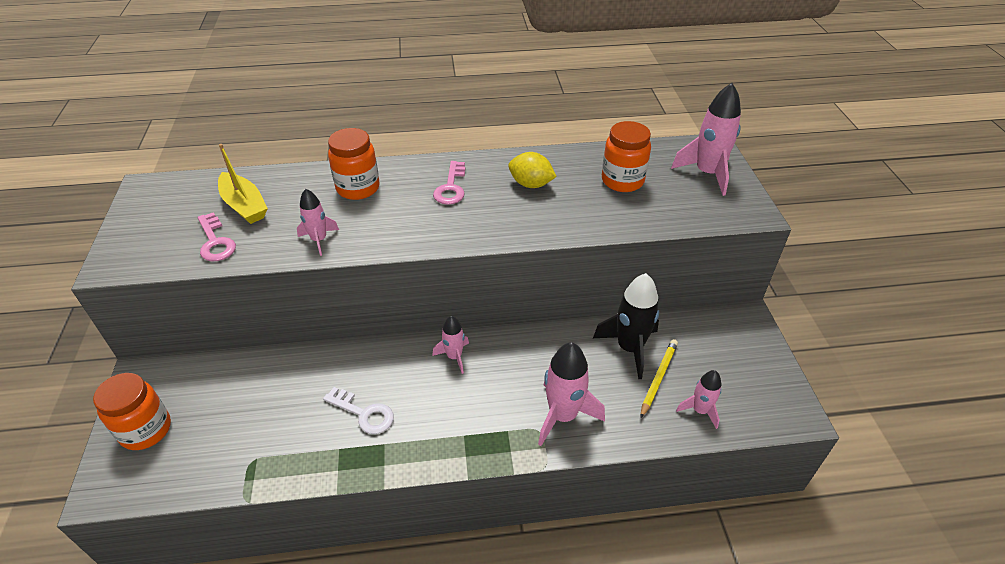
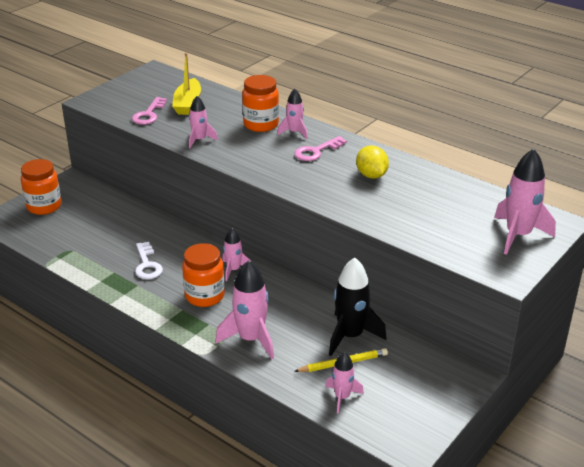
camera: 45 degrees right, 10 degrees down
orange jar [602,121,651,192] -> orange jar moved to [182,243,225,307]
none -> pink rocket [277,89,308,139]

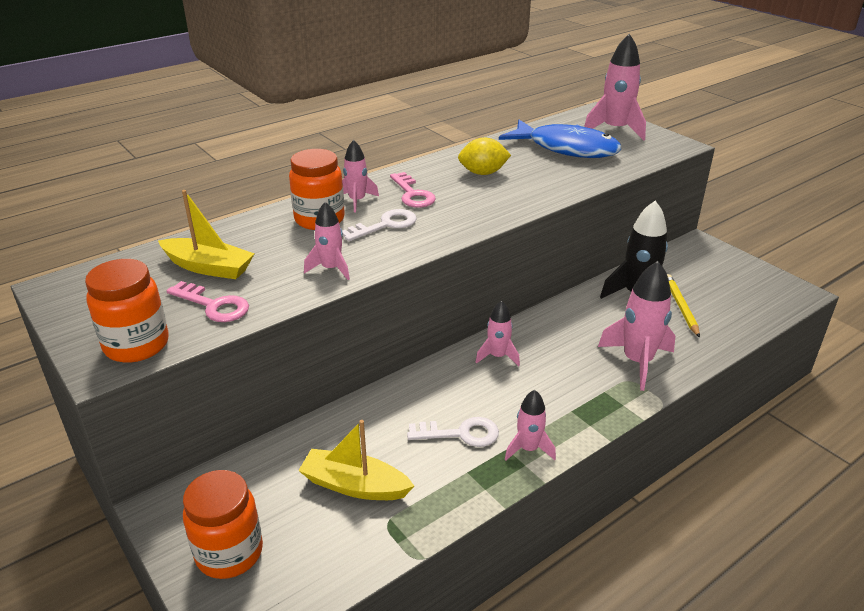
camera: 75 degrees left, 0 degrees up
orange jar [182,243,225,307] -> orange jar moved to [85,259,169,363]
pink rocket [325,352,364,414] -> pink rocket moved to [505,390,556,460]
none -> yellow boat [298,420,414,500]
none -> white key [342,209,417,241]
none -> blue fish [499,120,622,158]

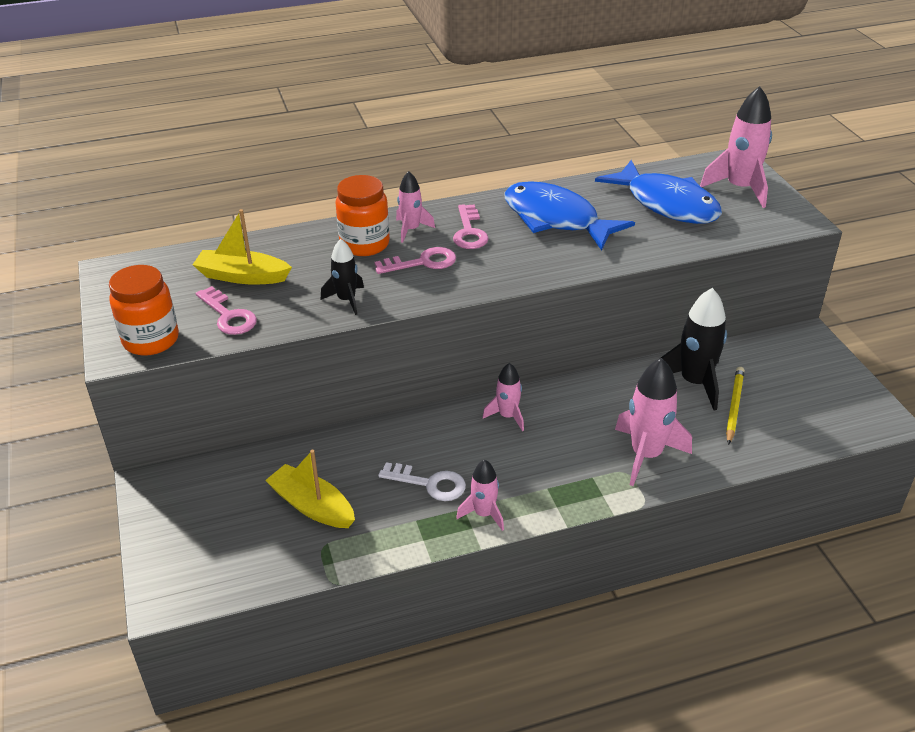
camera: 20 degrees right, 5 degrees up
yellow boat [158,190,255,279] -> yellow boat turned 150 degrees clockwise [193,209,292,284]
orange jar [183,470,263,579] -> none
pink rocket [304,202,350,280] -> black rocket [321,239,364,315]
white key [342,209,417,241] -> pink key [375,247,456,274]
yellow lemon [458,138,511,175] -> blue fish [504,182,635,251]

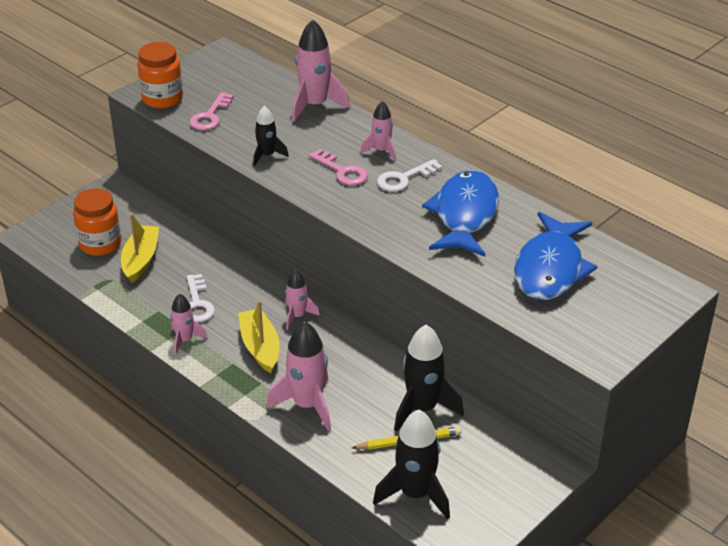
camera: 60 degrees right, 0 degrees up
yellow boat [193,209,292,284] -> yellow boat moved to [238,300,280,373]
orange jar [335,175,390,256] -> orange jar moved to [73,188,121,256]
pink key [453,204,489,249] -> white key [377,159,442,192]
pink rocket [700,86,772,208] -> pink rocket moved to [292,19,350,122]
none -> black rocket [373,410,450,519]

